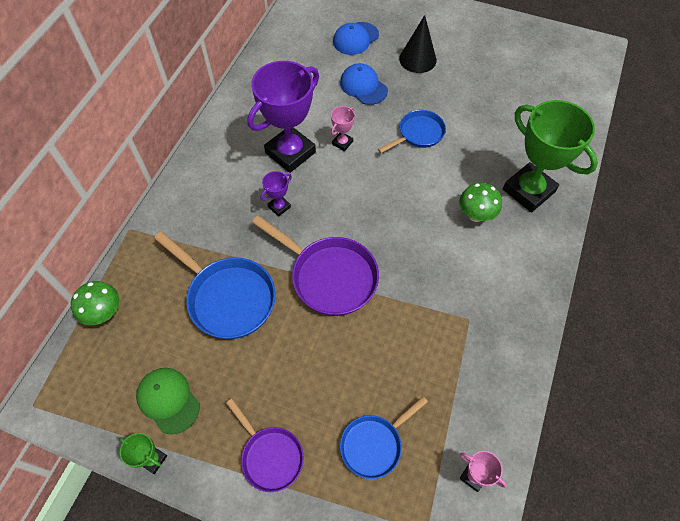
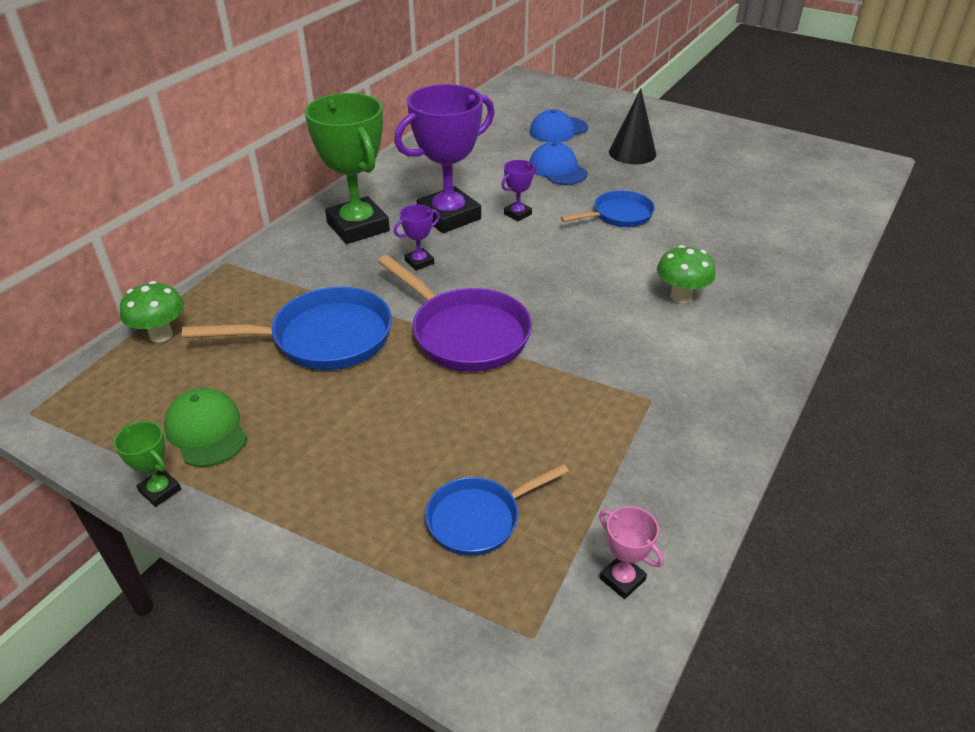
camera: 10 degrees right, 20 degrees down
blue pan [154,232,276,339] -> blue pan turned 60 degrees counterclockwise [182,287,392,370]
purple pan [226,399,304,492] -> none
pink trophy [331,106,355,151] -> purple trophy [501,160,536,221]
green trophy [503,100,598,212] -> green trophy moved to [305,93,390,244]

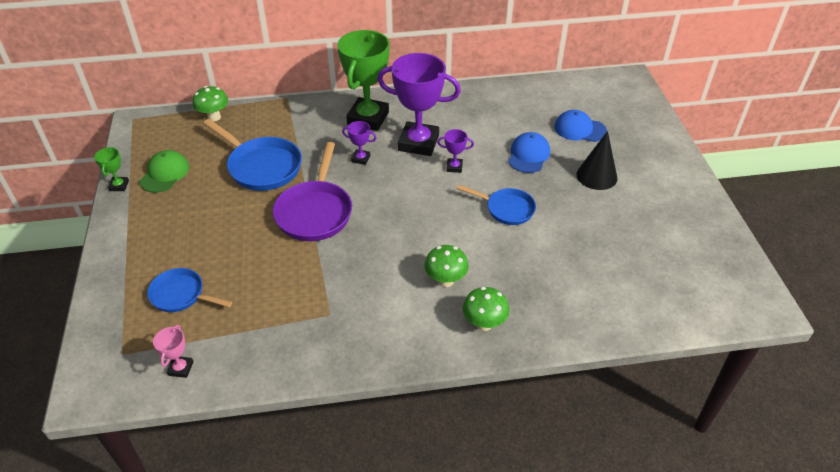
camera: 50 degrees right, 5 degrees up
none -> green mushroom [463,287,509,331]

